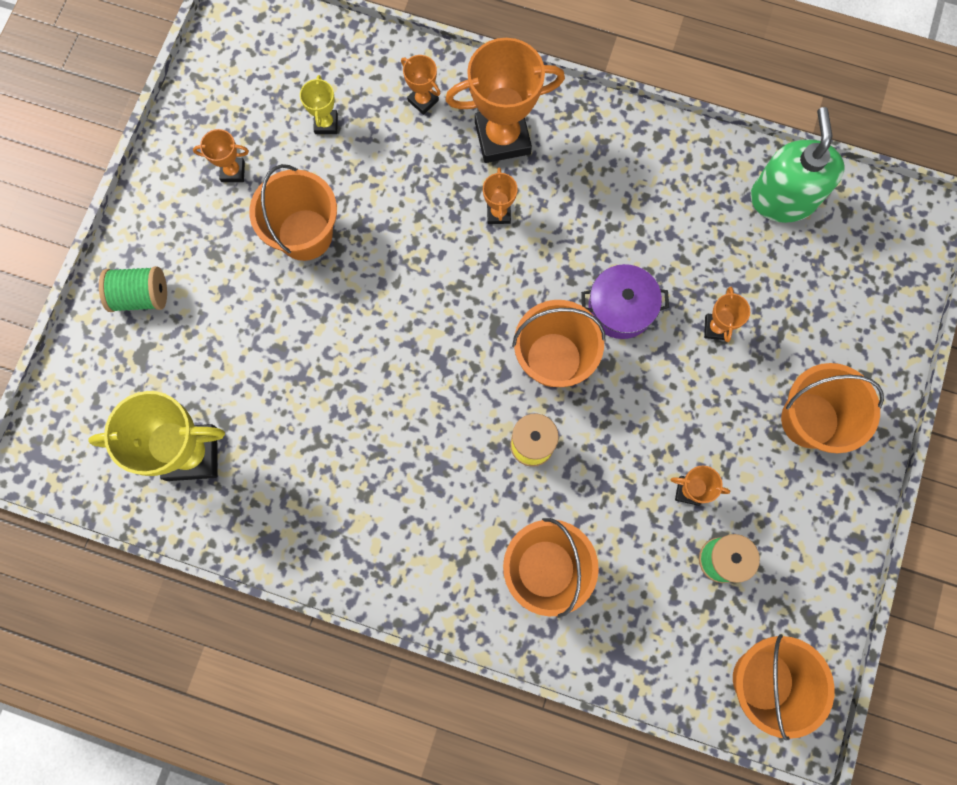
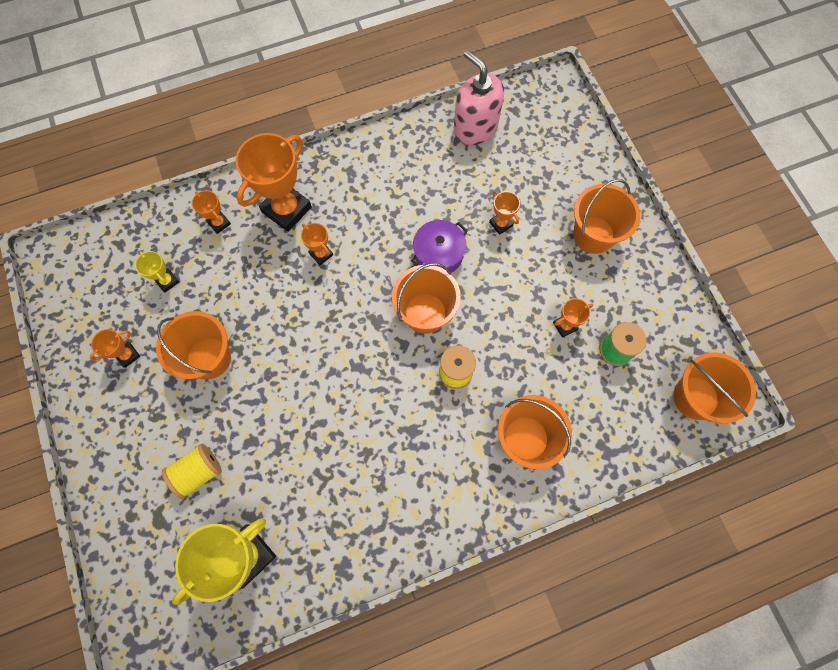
camera: 40 degrees left, 5 degrees down
green spool [99,266,167,312] -> none
orange trophy [401,55,440,115] -> orange trophy turned 45 degrees clockwise [192,190,231,234]
green soap dispenser [751,107,845,223] -> pink soap dispenser [454,50,504,145]
none -> yellow spool [162,444,222,499]

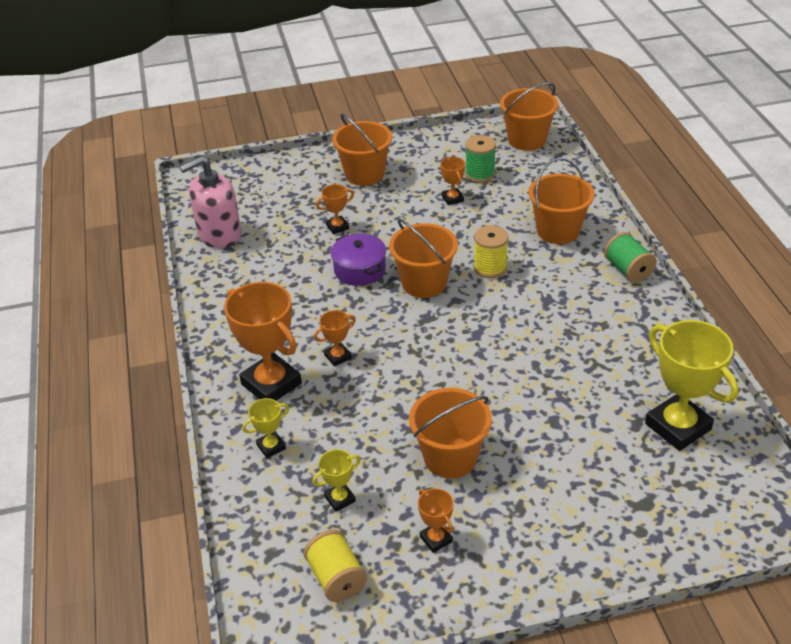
camera: 80 degrees left, 30 degrees down
yellow spool [162,444,222,499] -> yellow spool moved to [304,530,367,602]
orange trophy [192,190,231,234] -> yellow trophy [242,398,289,458]
none -> green spool [604,232,657,283]

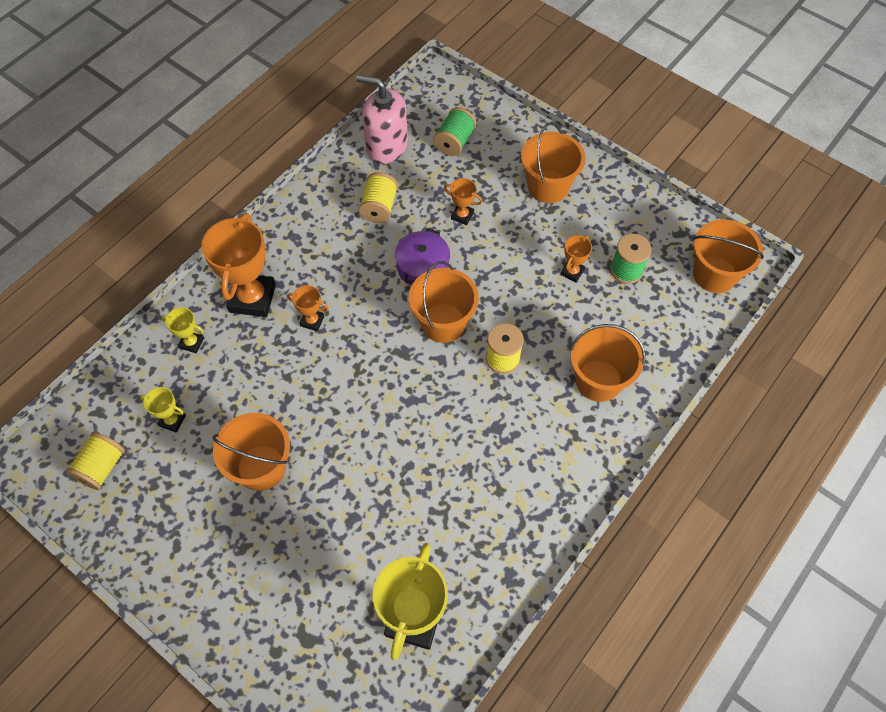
camera: 50 degrees right, 20 degrees up
orange trophy [418,488,453,553] -> none
green spool [604,232,657,283] -> green spool moved to [433,107,477,156]
none -> yellow spool [359,172,398,223]

